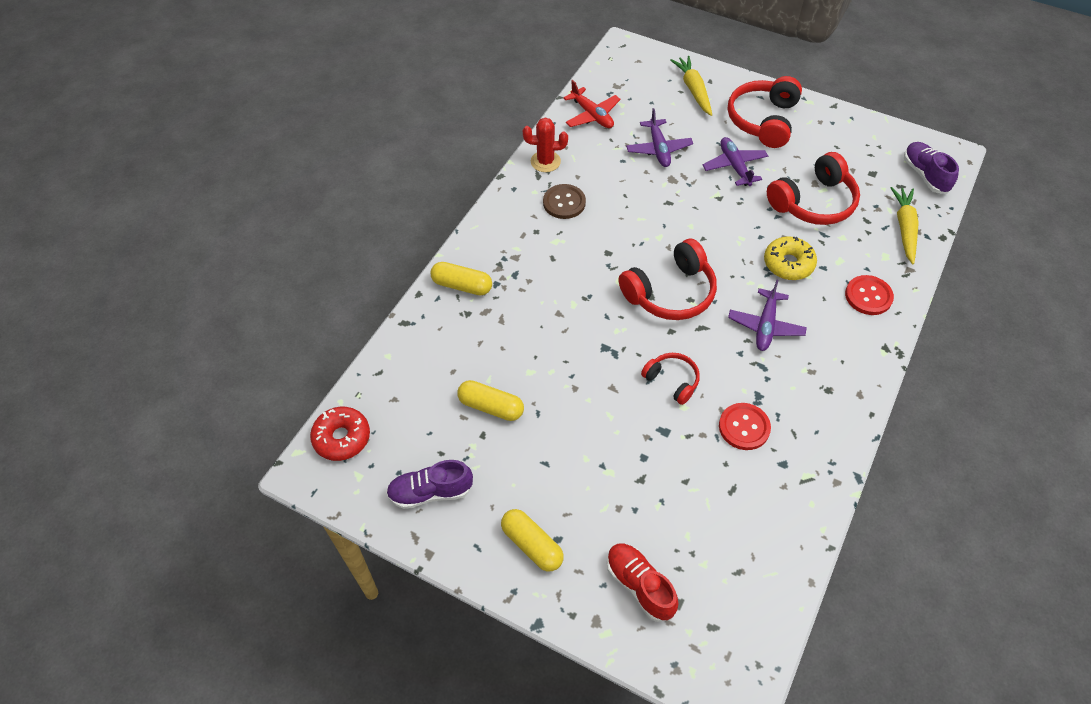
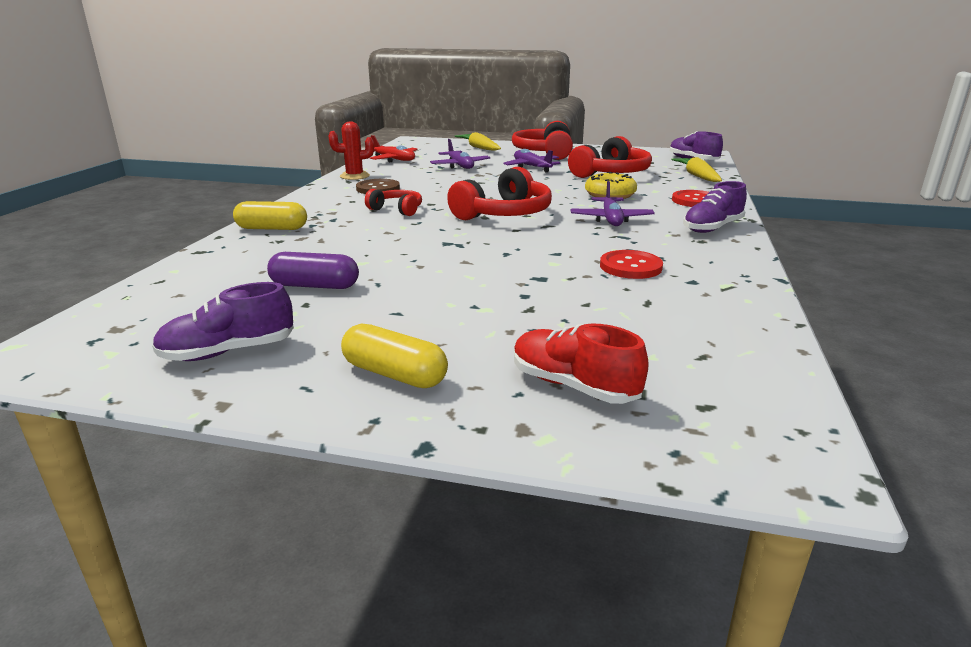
camera: 15 degrees left, 30 degrees down
red donut [310,407,370,461] -> none
yellow capsule [457,380,524,421] -> purple capsule [267,252,359,289]
red headphones [641,353,700,405] -> red headphones moved to [365,189,422,216]
none -> purple shoe [683,181,747,233]

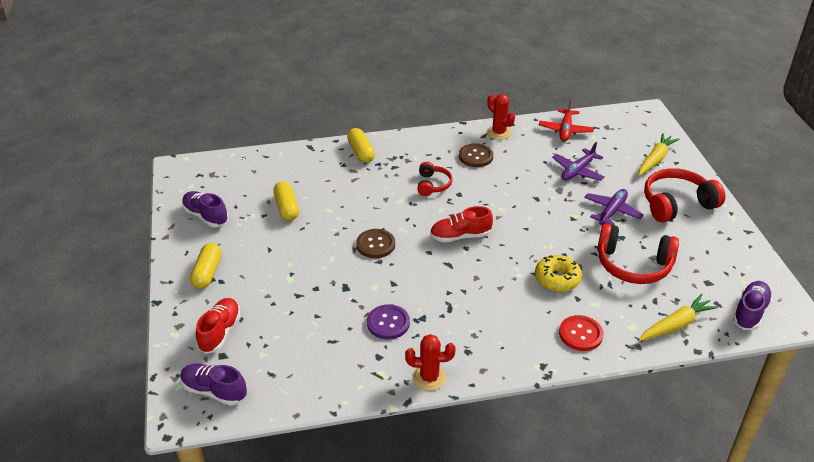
camera: 65 degrees right, 15 degrees up
purple capsule [267,252,359,289] -> yellow capsule [273,181,299,221]
red headphones [447,167,552,220] -> red shoe [430,206,493,242]
purple plane [570,181,655,226] -> none
red button [600,250,663,279] -> purple button [367,304,410,339]
purple shoe [683,181,747,233] -> purple shoe moved to [181,363,247,406]
none -> brown button [356,229,395,258]
none -> red cactus [405,334,456,391]

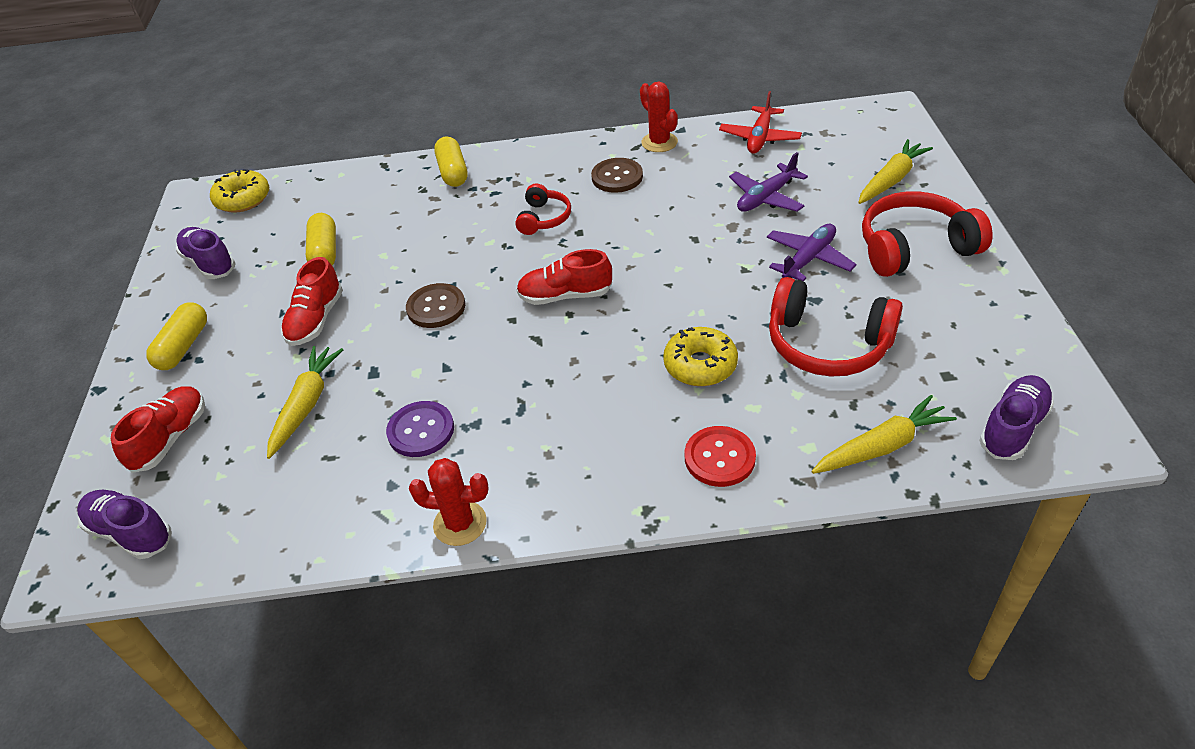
camera: 10 degrees right, 5 degrees up
none -> yellow donut [210,169,269,213]
none -> yellow carrot [267,346,343,459]
none -> red shoe [281,257,343,346]

